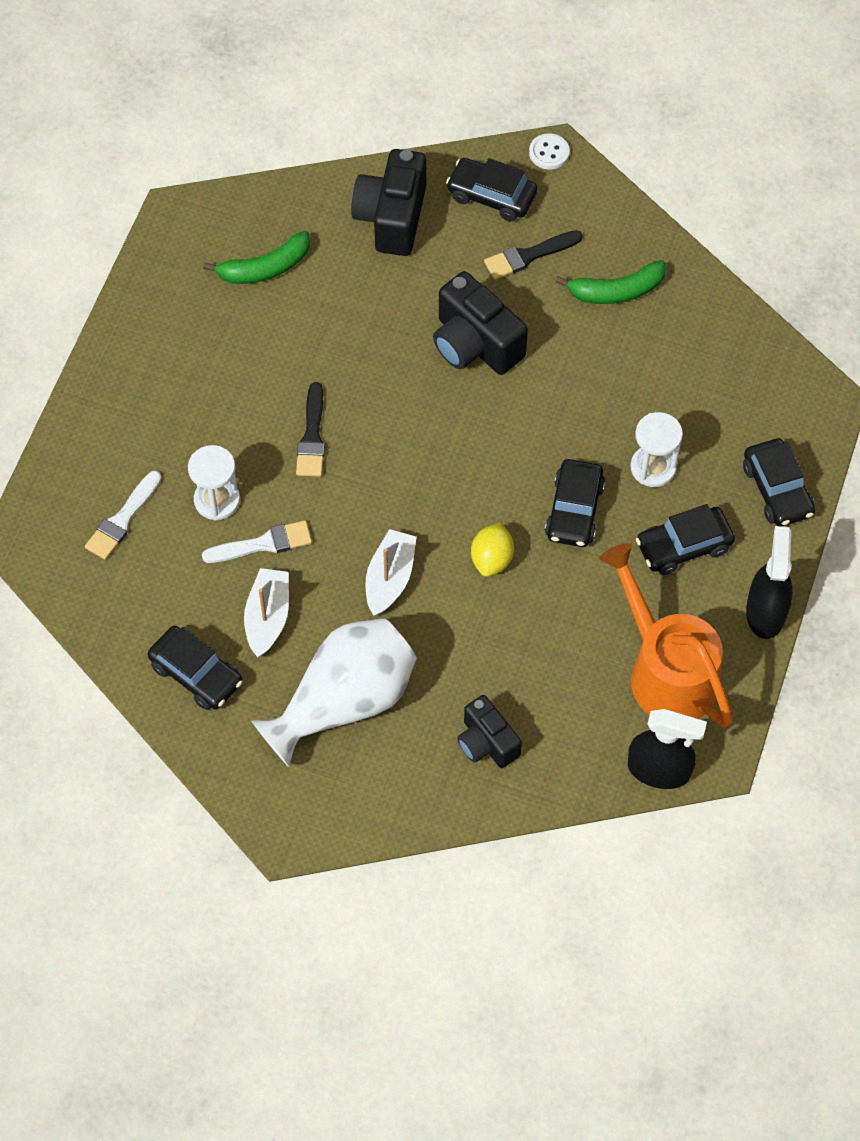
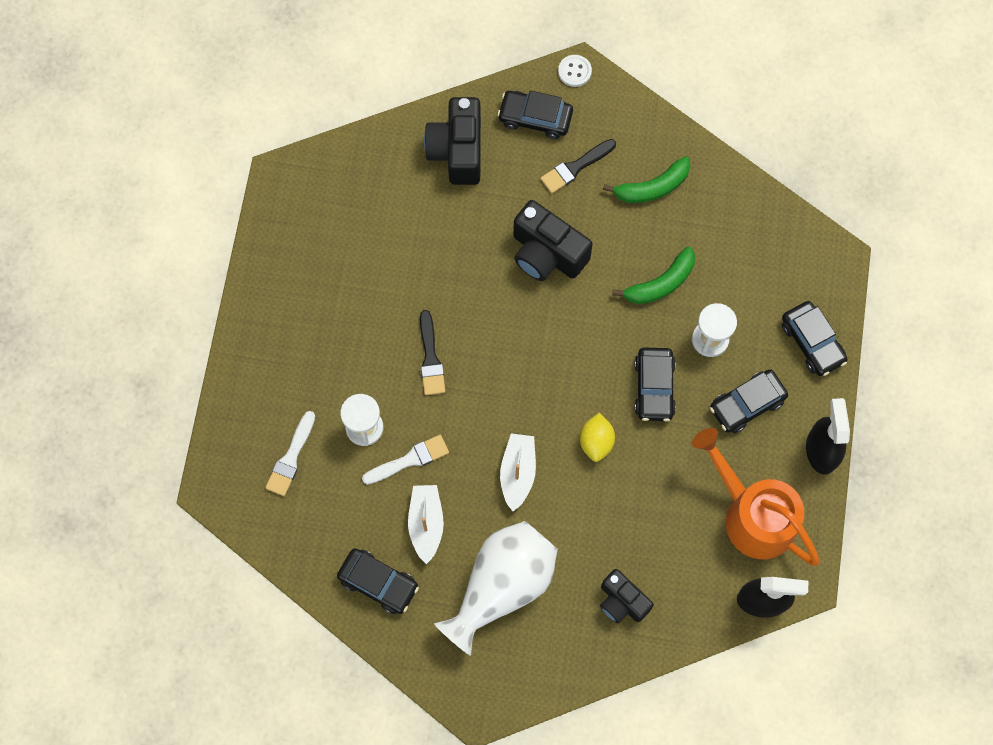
camera: 10 degrees left, 10 degrees up
green banana [203,231,310,284] -> green banana moved to [612,247,695,304]

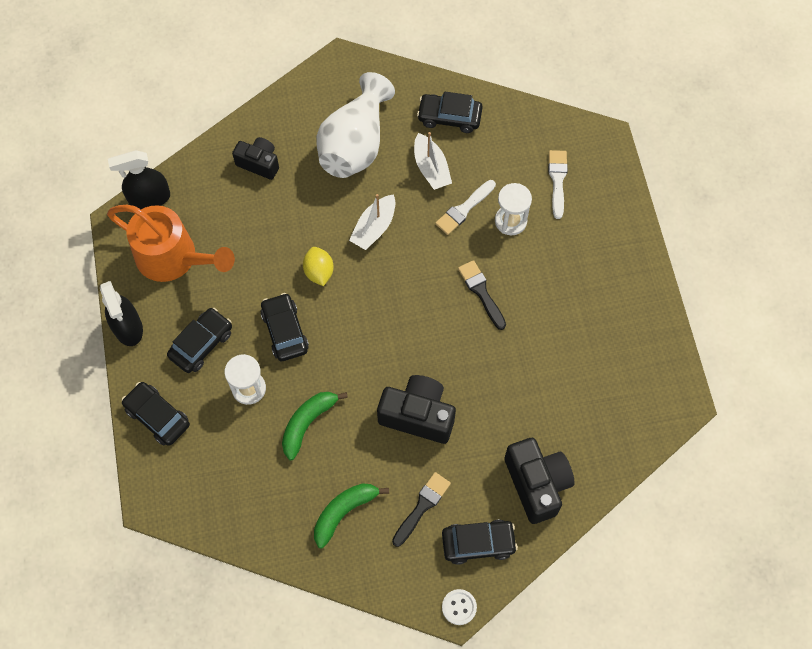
camera: 160 degrees right, 5 degrees down
white boat [500,434,536,511] -> white boat turned 45 degrees clockwise [349,194,396,250]

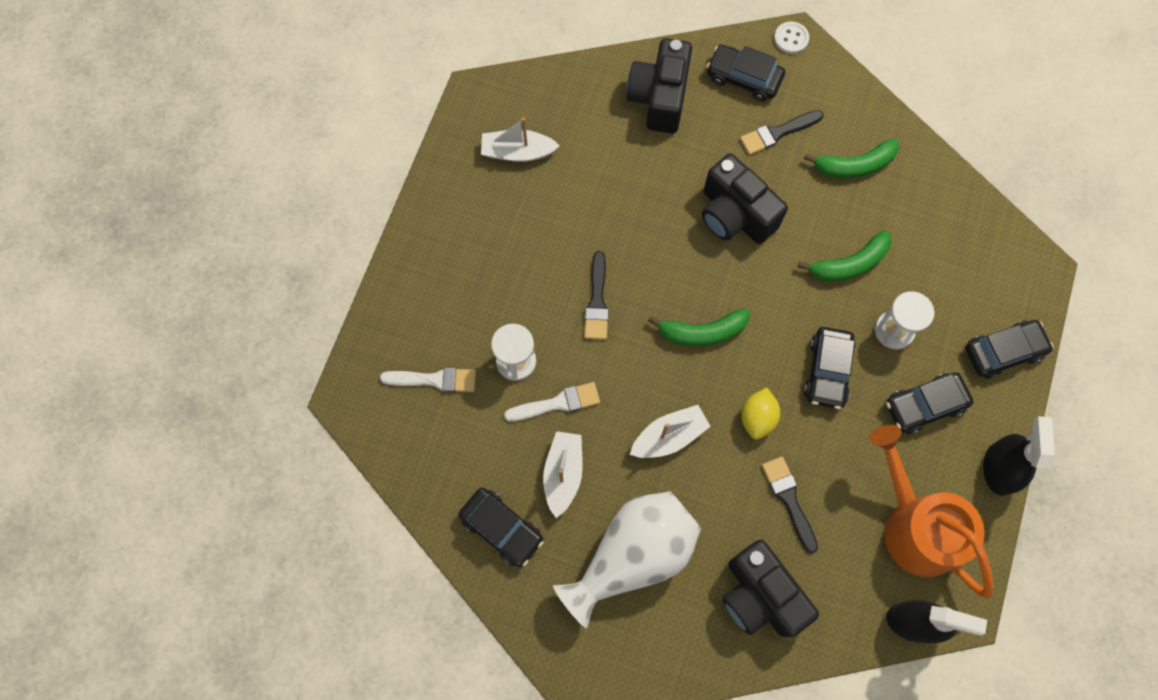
camera: 150 degrees left, 5 degrees up
black car [122,382,190,446] -> black car turned 90 degrees counterclockwise [965,320,1053,379]
black camera [232,137,279,180] -> black camera [722,540,819,637], size x1.57
white brush [548,150,568,219] -> white brush turned 120 degrees counterclockwise [380,368,476,392]
none -> white boat [481,117,560,162]
none -> green banana [648,308,750,347]
none -> black brush [762,457,818,554]

